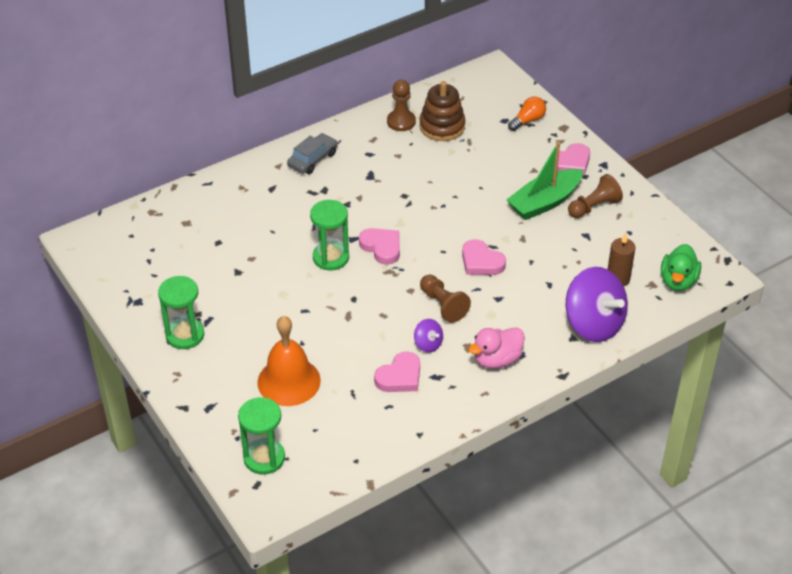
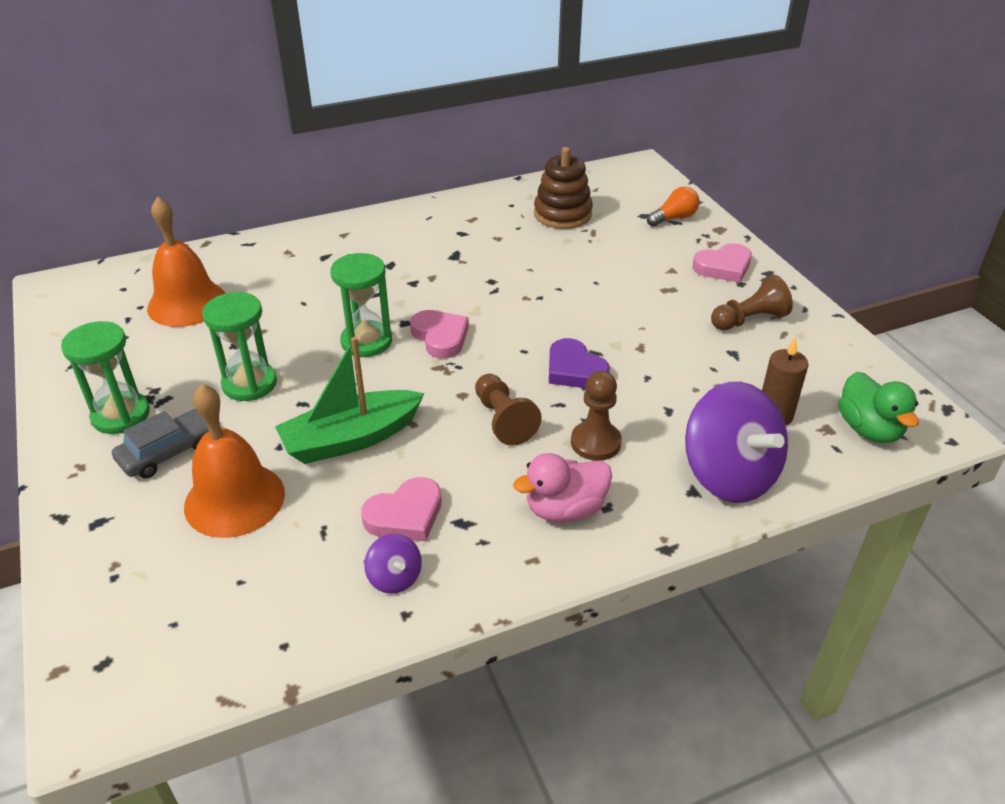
camera: 10 degrees right, 5 degrees down
green hourglass [238,397,285,475] -> green hourglass moved to [202,292,277,401]
grey car [287,133,338,174] -> grey car moved to [112,409,209,478]
brown pawn [387,80,416,131] -> brown pawn moved to [571,371,622,461]
purple spinning top [414,319,443,353] -> purple spinning top moved to [364,534,422,594]
pink heart [462,239,506,275] -> purple heart [549,338,610,388]
green boat [506,142,583,220] -> green boat moved to [275,337,425,464]
green duck [661,244,701,291] -> green duck turned 45 degrees counterclockwise [838,372,919,443]
none -> orange bell [147,197,225,327]

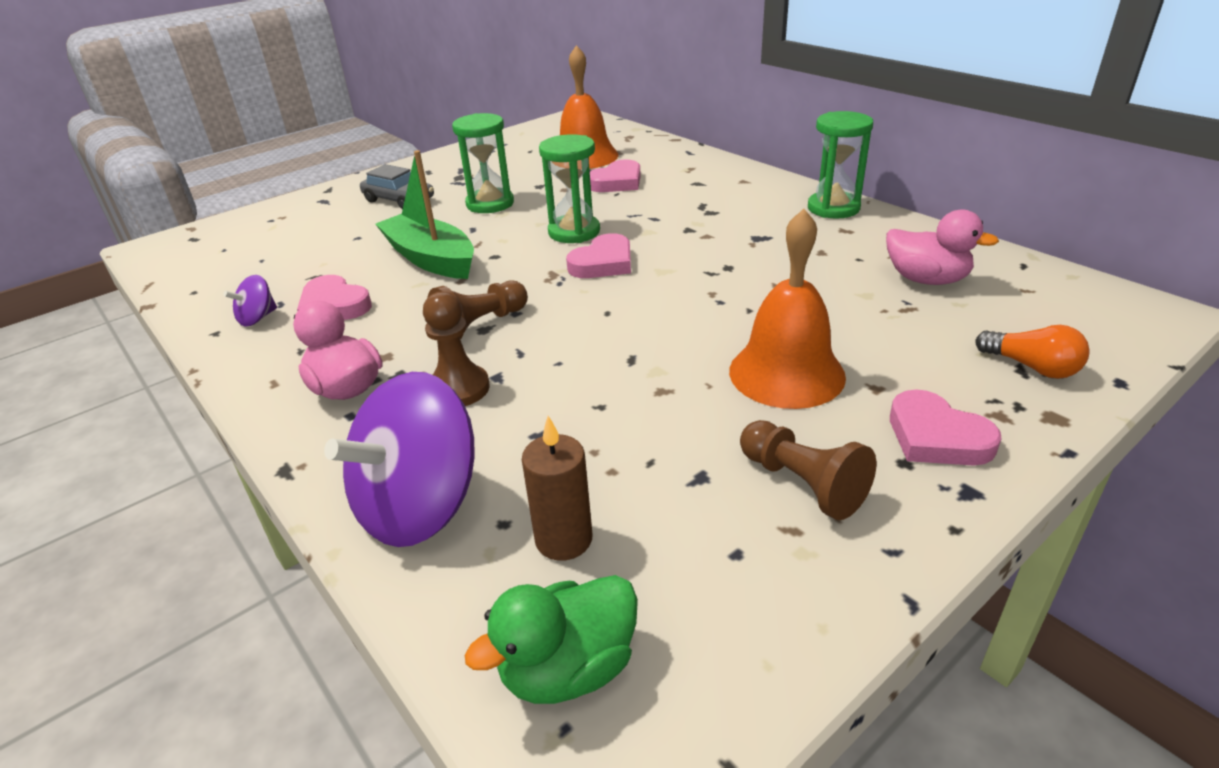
camera: 75 degrees right, 5 degrees down
green hourglass [61,321,150,434] -> green hourglass moved to [808,111,873,219]
orange bell [184,384,285,538] -> orange bell moved to [729,209,846,409]
brown stacking toy [534,147,593,229] -> pink duck [886,209,999,285]
purple heart [549,338,610,388] -> none
none -> pink heart [590,159,641,192]

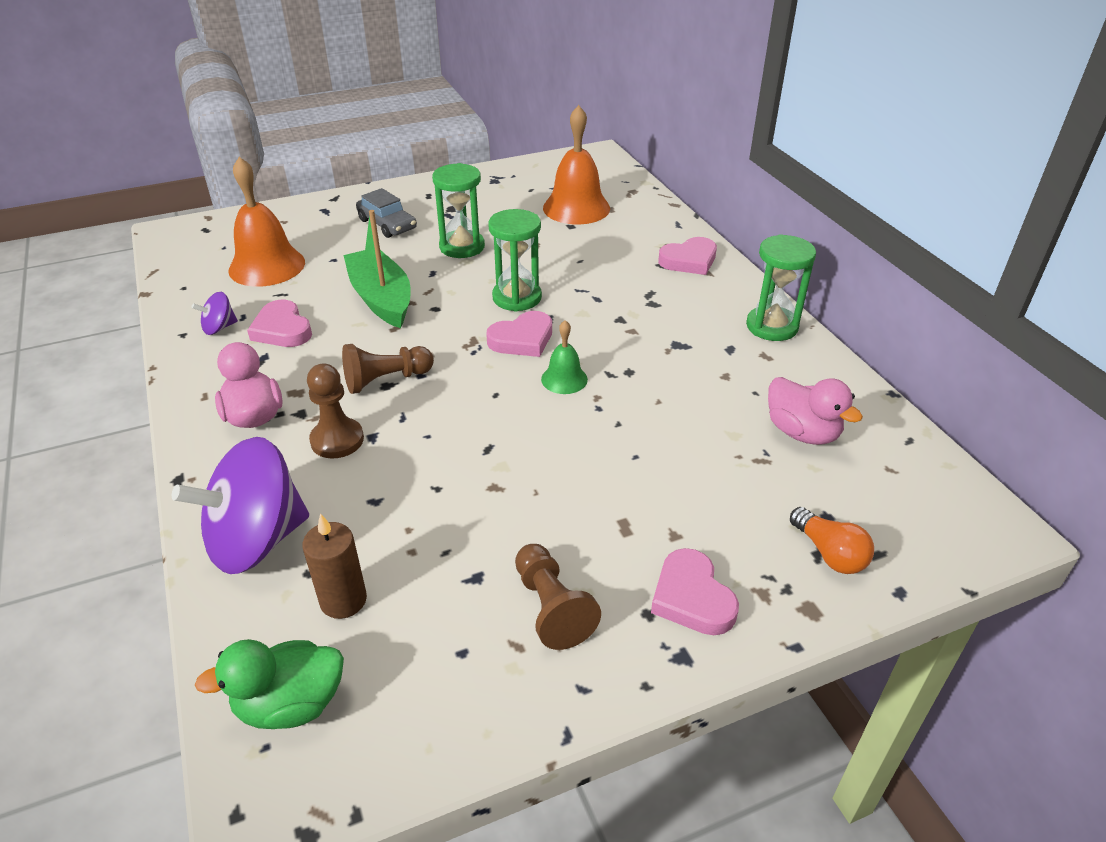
camera: 15 degrees right, 5 degrees up
pink heart [590,159,641,192] -> pink heart moved to [658,237,717,275]
orange bell [729,209,846,409] -> orange bell moved to [228,157,305,287]
none -> green bell [541,320,588,394]

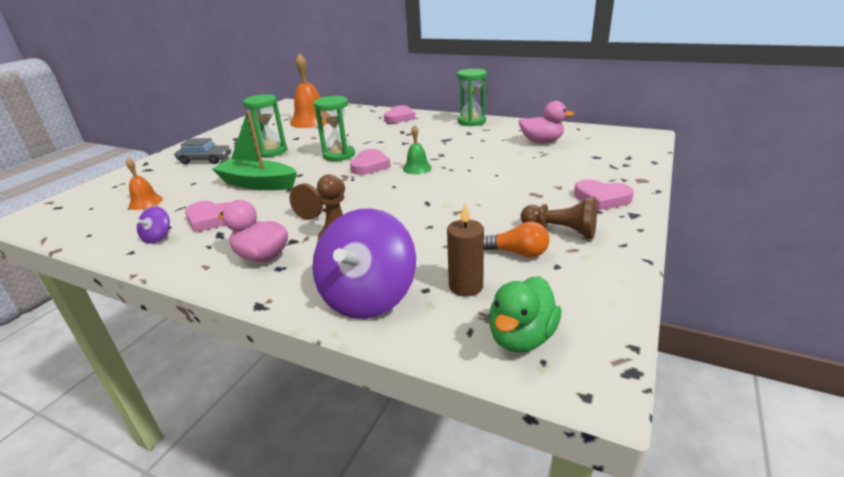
camera: 40 degrees left, 10 degrees down
orange bell [228,157,305,287] -> orange bell [126,158,163,210], size x0.52
orange light bulb [790,507,874,574] -> orange light bulb moved to [484,221,549,257]

